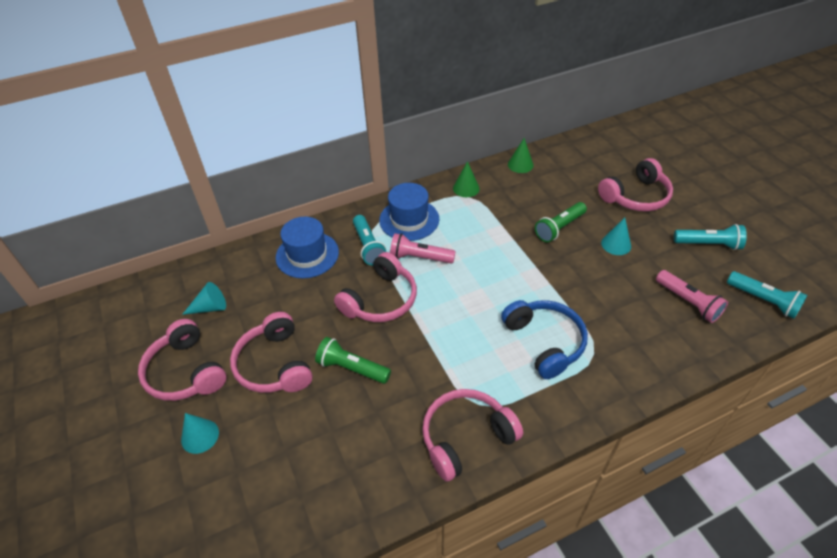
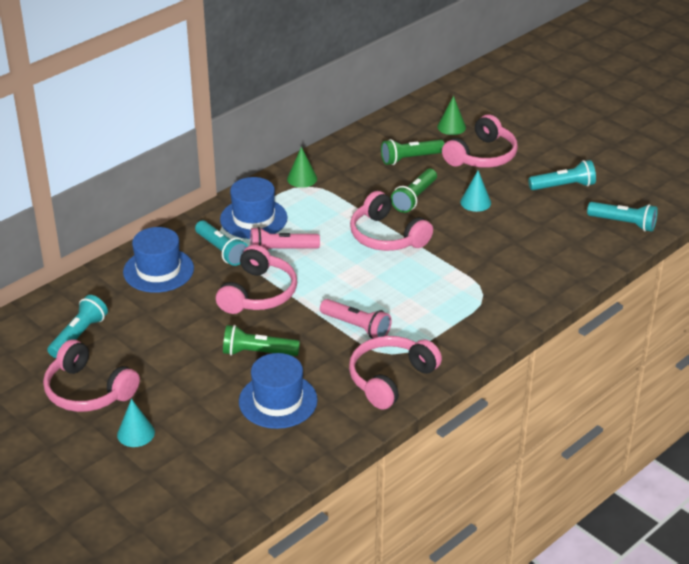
camera: 20 degrees left, 10 degrees down
turquoise cone [182,282,226,315] -> turquoise flashlight [47,295,108,358]
pink headphones [230,312,312,393] -> pink headphones moved to [350,191,433,251]
blue headphones [501,300,588,379] -> none
green cone [508,138,534,173] -> green cone moved to [437,96,466,135]
pink flashlight [656,270,728,323] -> pink flashlight moved to [320,299,392,339]
none -> blue hat [239,353,318,429]
none -> green flashlight [381,139,445,165]

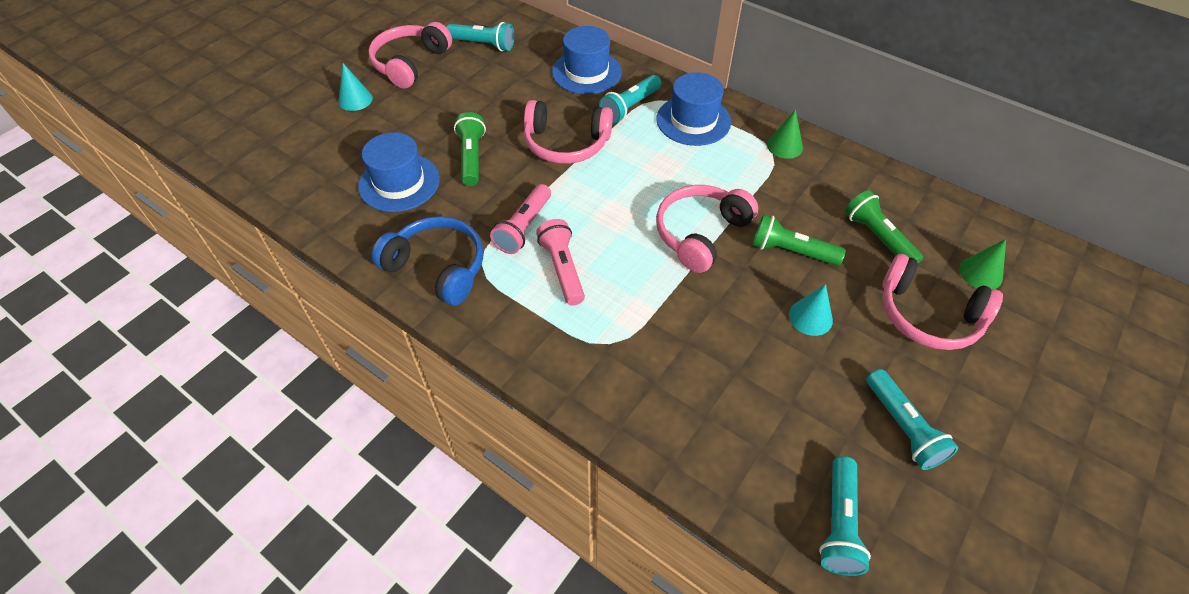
camera: 80 degrees right, 15 degrees up
pink flashlight [250,227,320,250] -> pink flashlight moved to [536,219,585,306]
pink headphones [349,336,442,410] -> blue headphones [372,216,483,306]

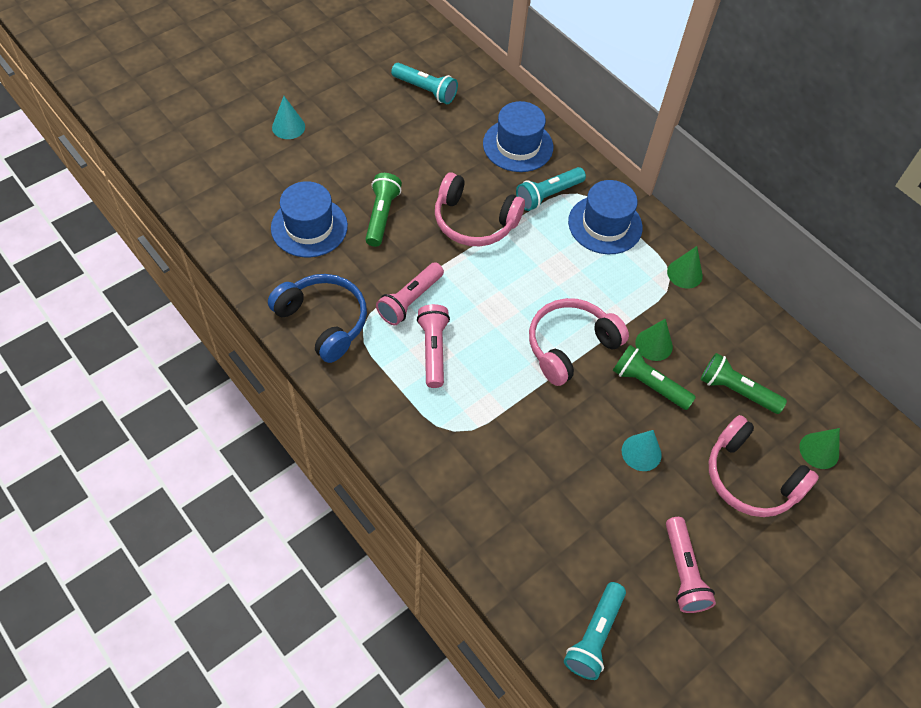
camera: 10 degrees right, 5 degrees up
pink headphones [369,22,452,89] -> none
green flashlight [845,190,923,263] -> green flashlight turned 45 degrees counterclockwise [701,353,787,414]
turquoise flashlight [866,369,958,470] -> pink flashlight [666,517,716,613]
none -> green cone [635,319,673,361]

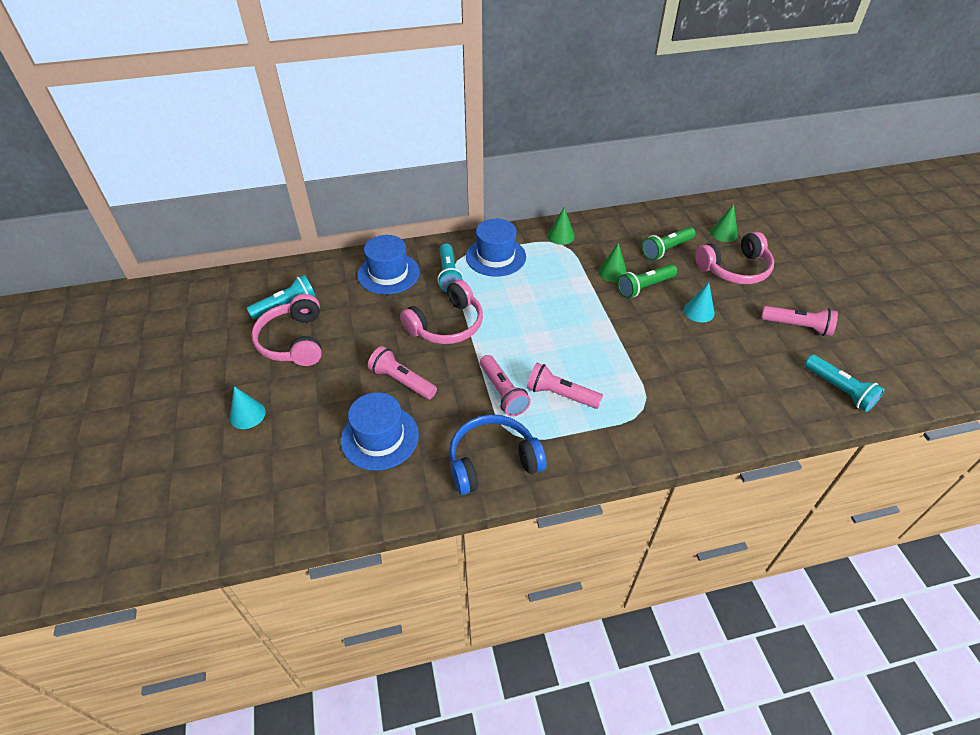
camera: 60 degrees left, 10 degrees down
green flashlight [365,173,402,247] -> pink flashlight [368,346,437,399]
pink headphones [529,298,629,386] -> pink headphones moved to [251,294,322,366]

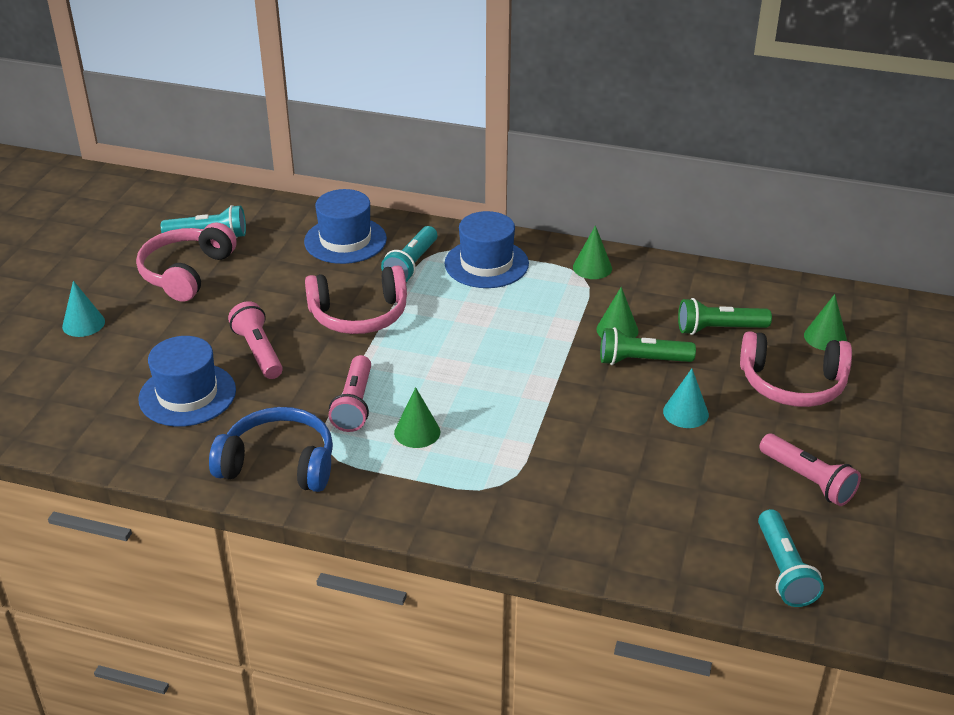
camera: 30 degrees right, 10 degrees down
pink flashlight [527,363,603,409] -> green cone [394,387,440,448]

